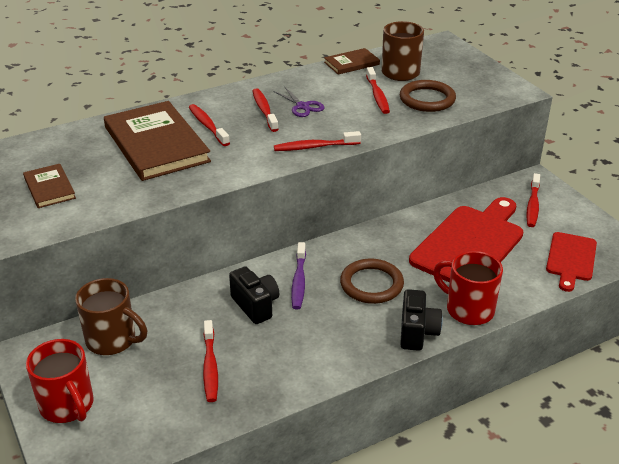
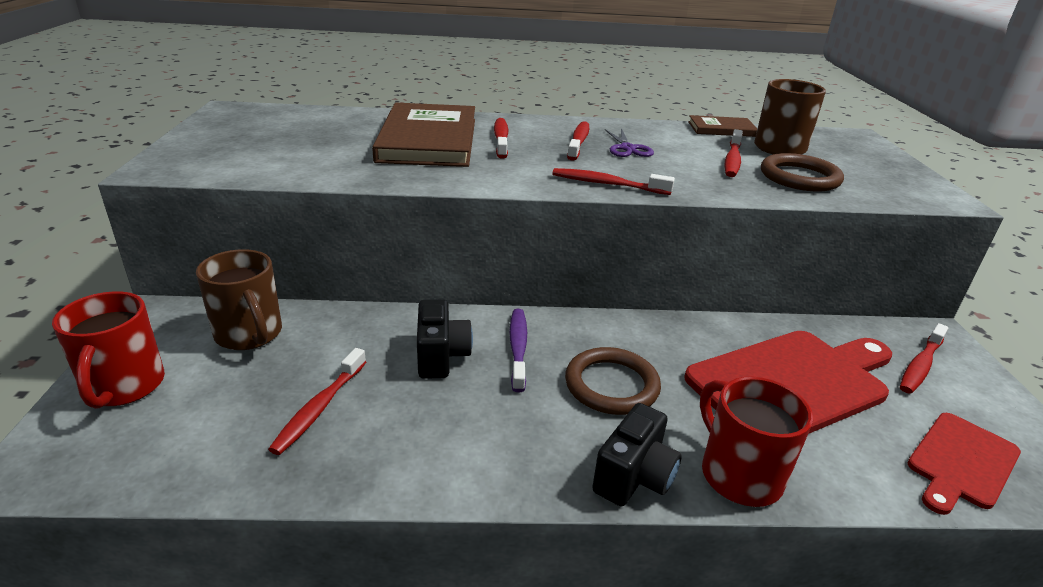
camera: 25 degrees right, 5 degrees down
brown book [23,164,76,208] -> none
purple toothbrush [291,242,306,310] -> purple toothbrush turned 150 degrees clockwise [509,309,527,392]

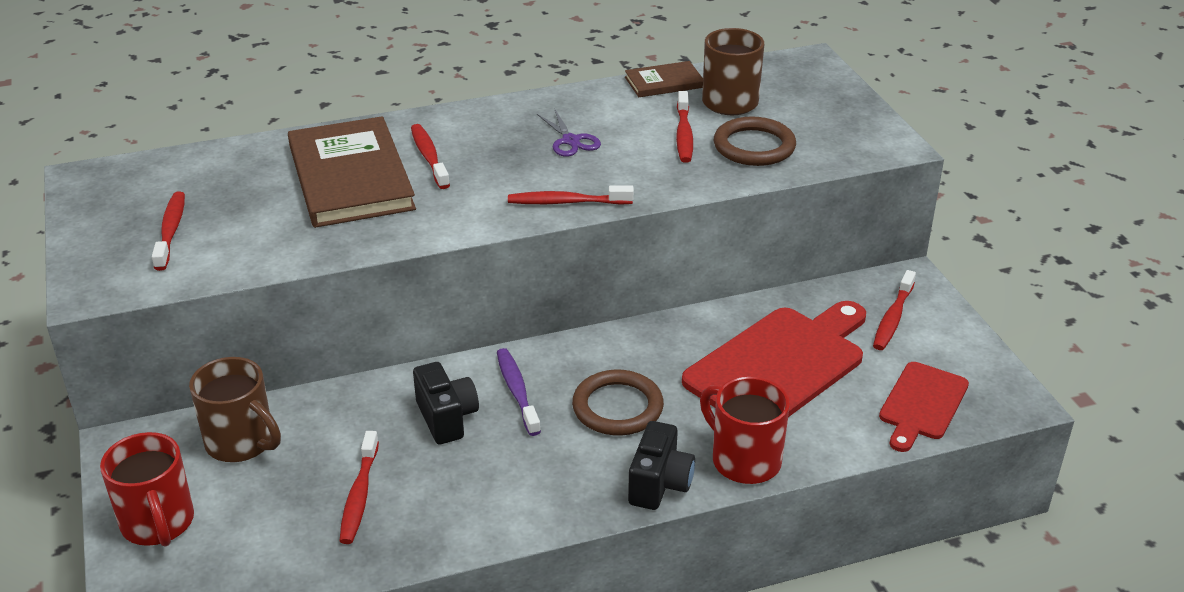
camera: 15 degrees left, 5 degrees up
red toothbrush [567,121,589,161] -> red toothbrush moved to [152,191,185,271]

